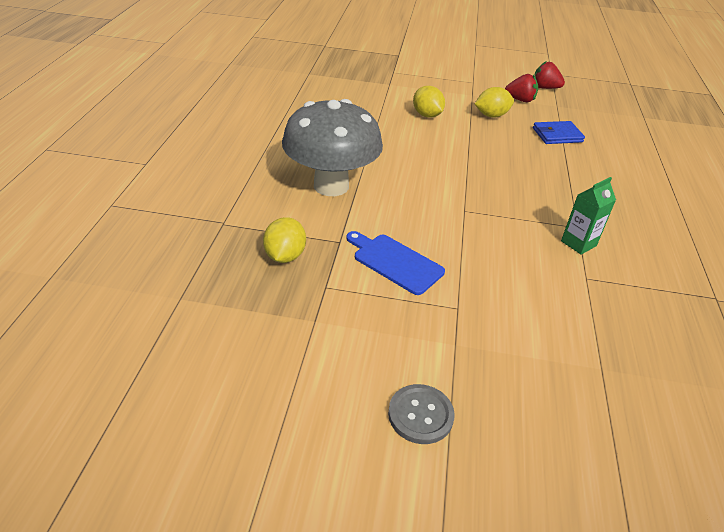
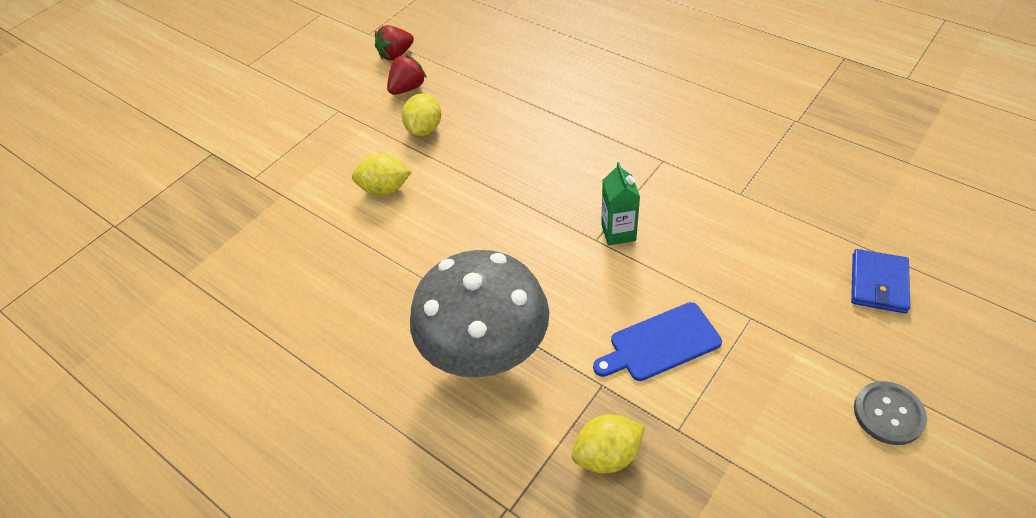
camera: 55 degrees left, 10 degrees up
yellow lemon [263,217,306,263] -> yellow lemon turned 60 degrees counterclockwise [572,414,645,474]
blue wallet [533,121,585,144] -> blue wallet moved to [851,249,910,313]
green carton [561,177,616,255] -> green carton moved to [601,162,640,246]

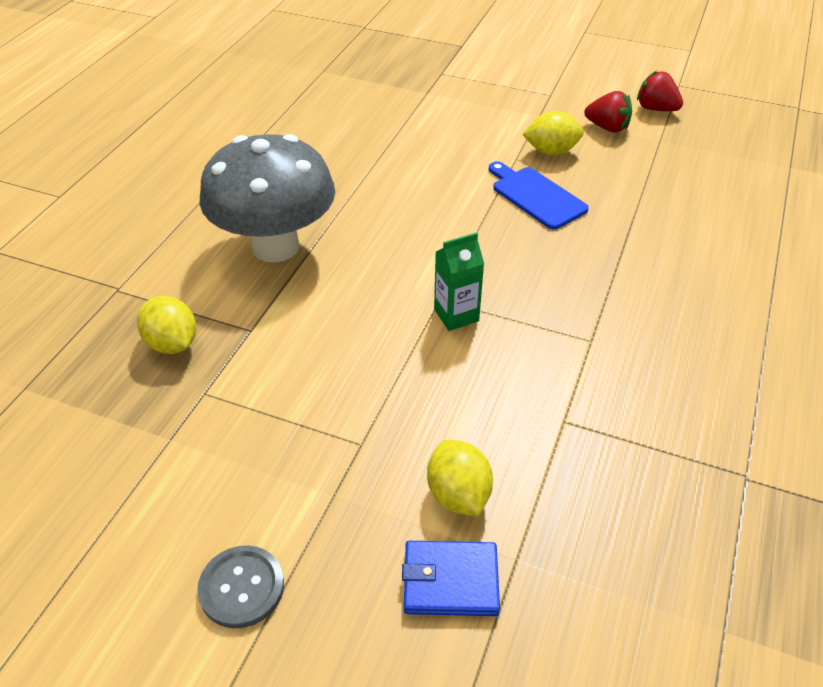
camera: 70 degrees right, 5 degrees down
yellow lemon [352,154,412,196] -> yellow lemon moved to [427,440,493,517]
blue cutting board [593,302,722,381] -> blue cutting board moved to [489,162,589,229]

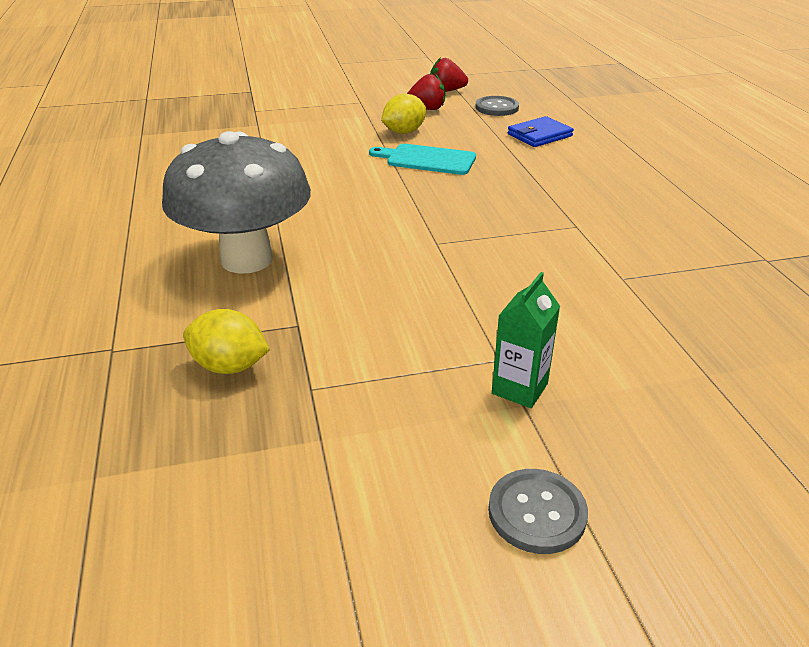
camera: 35 degrees left, 10 degrees down
blue wallet [402,541,500,616] -> blue wallet moved to [508,116,574,147]
yellow lemon [427,440,493,517] -> none
green carton [434,232,484,331] -> green carton moved to [492,272,560,408]
blue cutting board [489,162,589,229] -> turquoise cutting board [369,144,476,175]
none -> grey button [475,96,519,116]

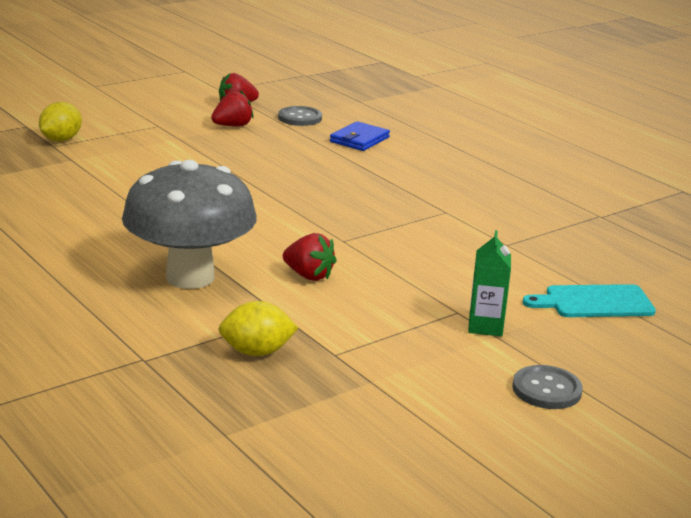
camera: 25 degrees left, 10 degrees down
turquoise cutting board [369,144,476,175] -> turquoise cutting board moved to [523,284,656,317]
yellow lemon [381,94,426,134] -> yellow lemon moved to [39,102,82,141]
none -> red strawberry [283,233,337,281]

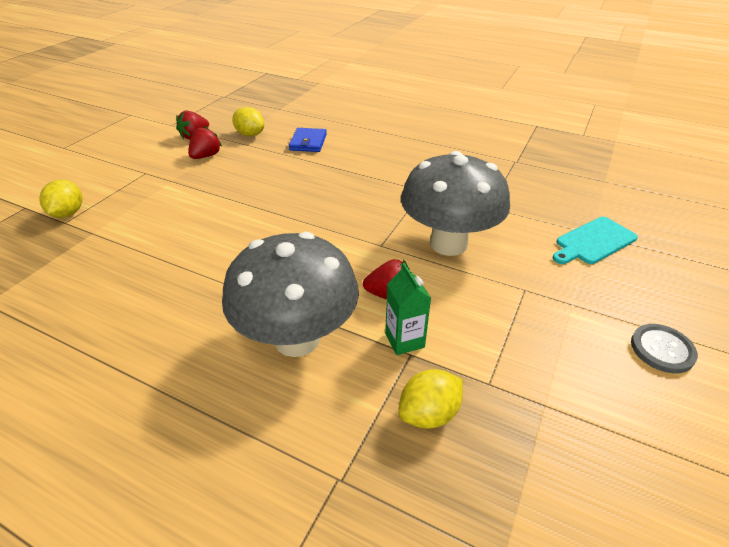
camera: 25 degrees left, 15 degrees up
grey button [278,106,322,126] -> yellow lemon [232,107,264,136]
green carton [468,230,511,336] -> green carton moved to [385,263,431,355]
none -> grey mushroom [401,151,510,256]

